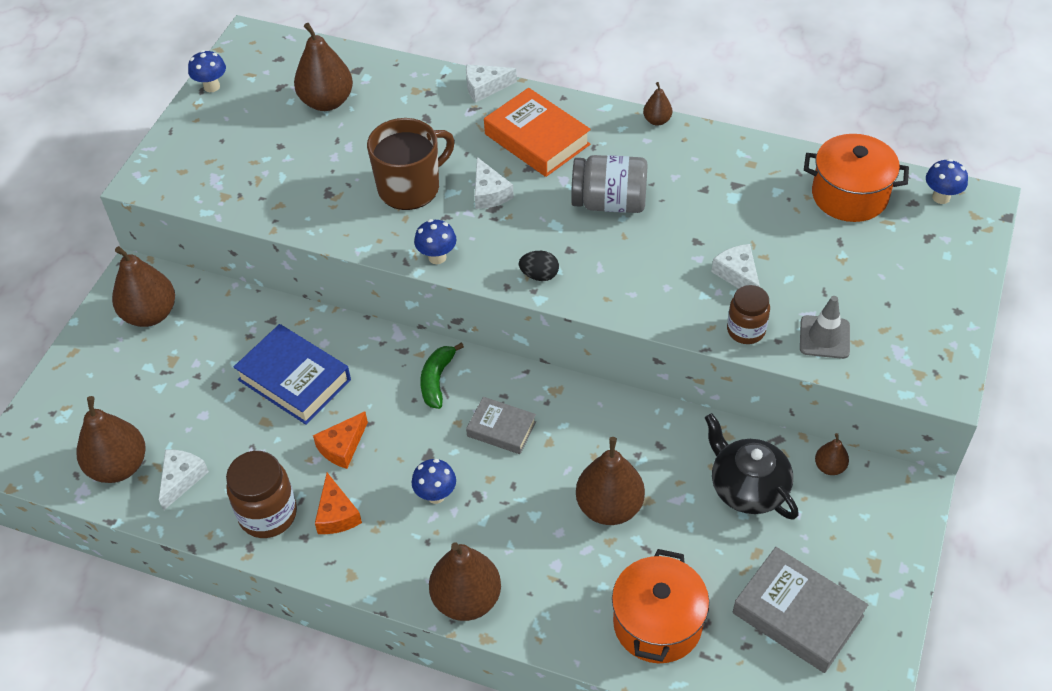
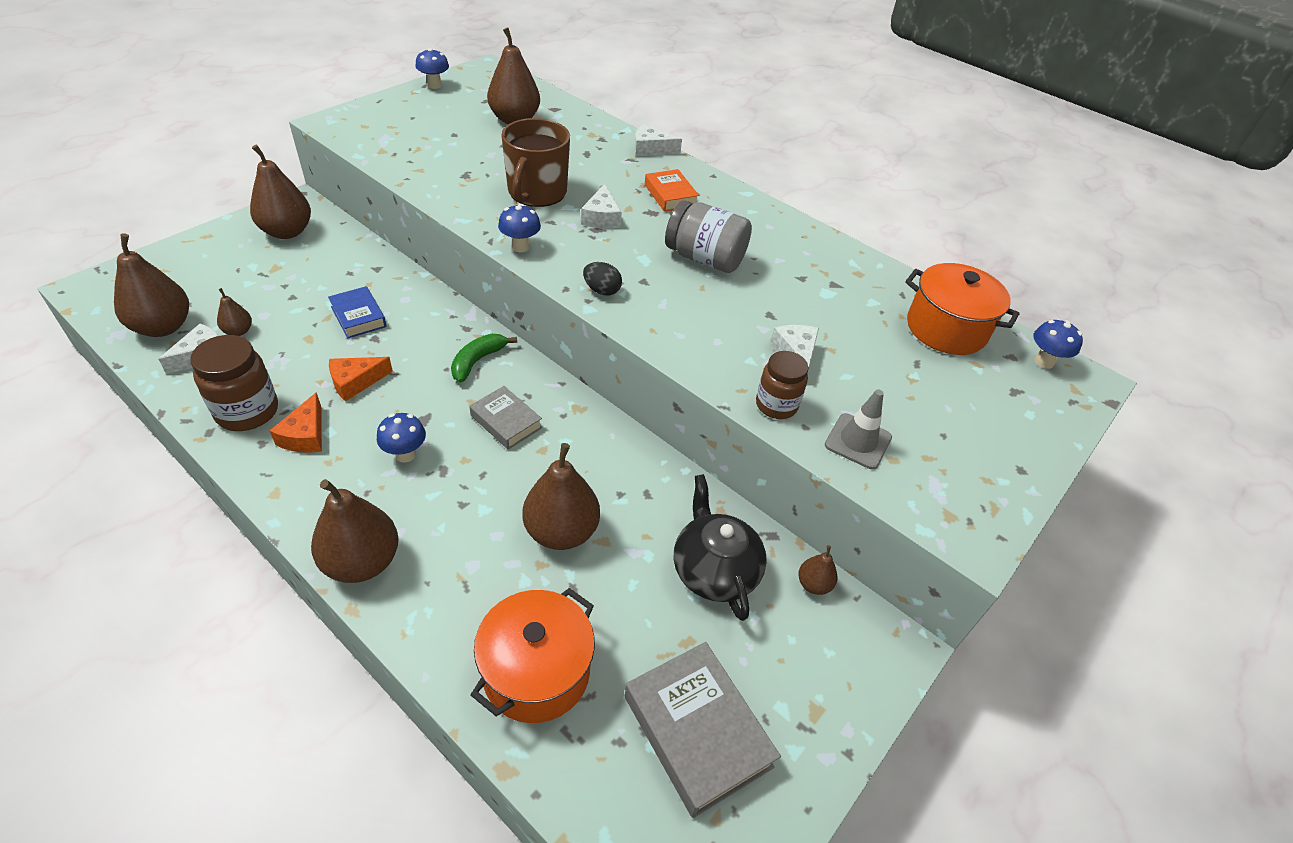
camera: 15 degrees right, 5 degrees down
blue book [233,324,351,425] -> blue book [328,286,386,339], size x0.60
brown mug [367,118,455,210] -> brown mug turned 120 degrees clockwise [501,118,570,207]
orange book [484,88,591,177] -> orange book [645,169,699,212], size x0.60
brown pear [643,82,672,126] -> brown pear moved to [217,288,252,336]

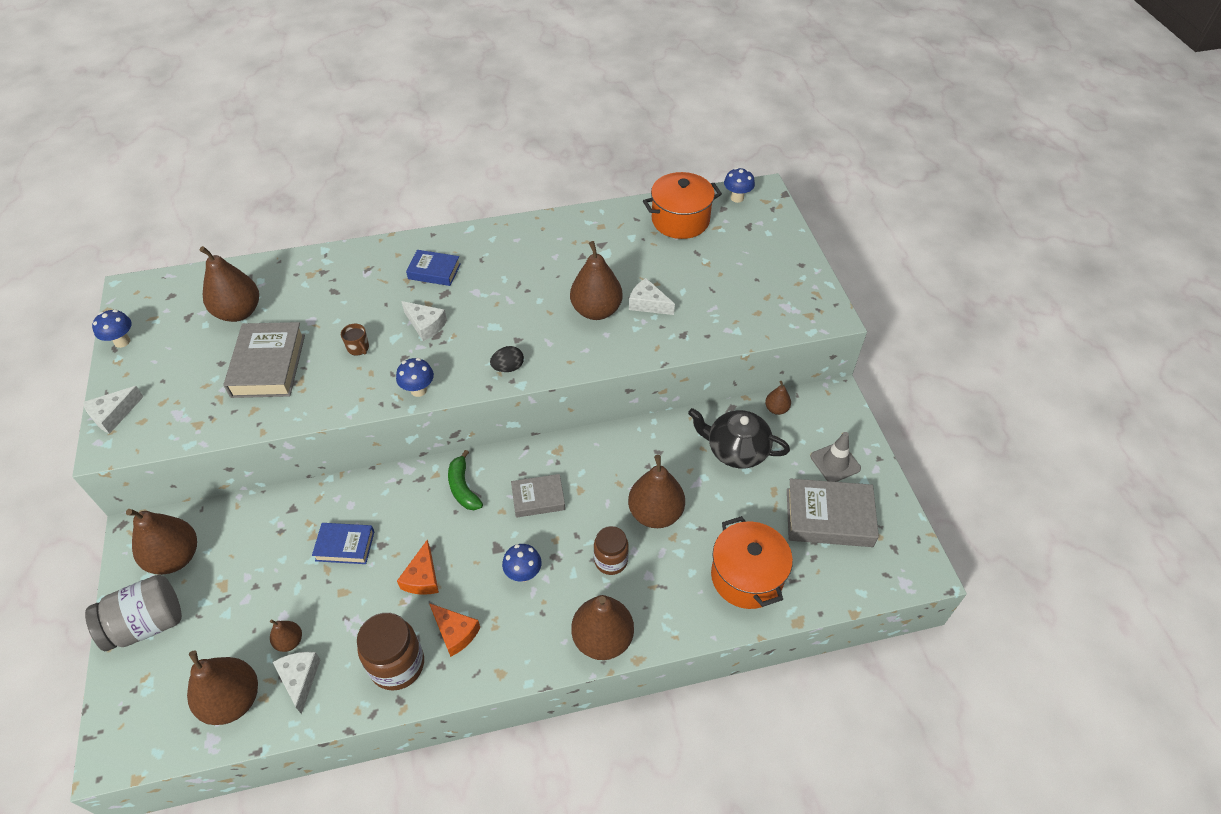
camera: 50 degrees left, 5 degrees up
brown mug [501,118,570,207] -> brown mug [341,324,369,356], size x0.40
white cheese [634,124,682,156] -> white cheese moved to [83,386,144,434]
orange book [645,169,699,212] -> blue book [406,250,461,286]
grey jar [665,200,752,273] -> grey jar moved to [85,575,182,651]
brown jar [756,351,808,419] -> brown jar moved to [594,526,629,575]
grey traffic cone [825,389,892,469] -> grey traffic cone moved to [811,432,861,482]
none -> grey book [223,322,305,398]
none -> brown pear [570,241,623,320]

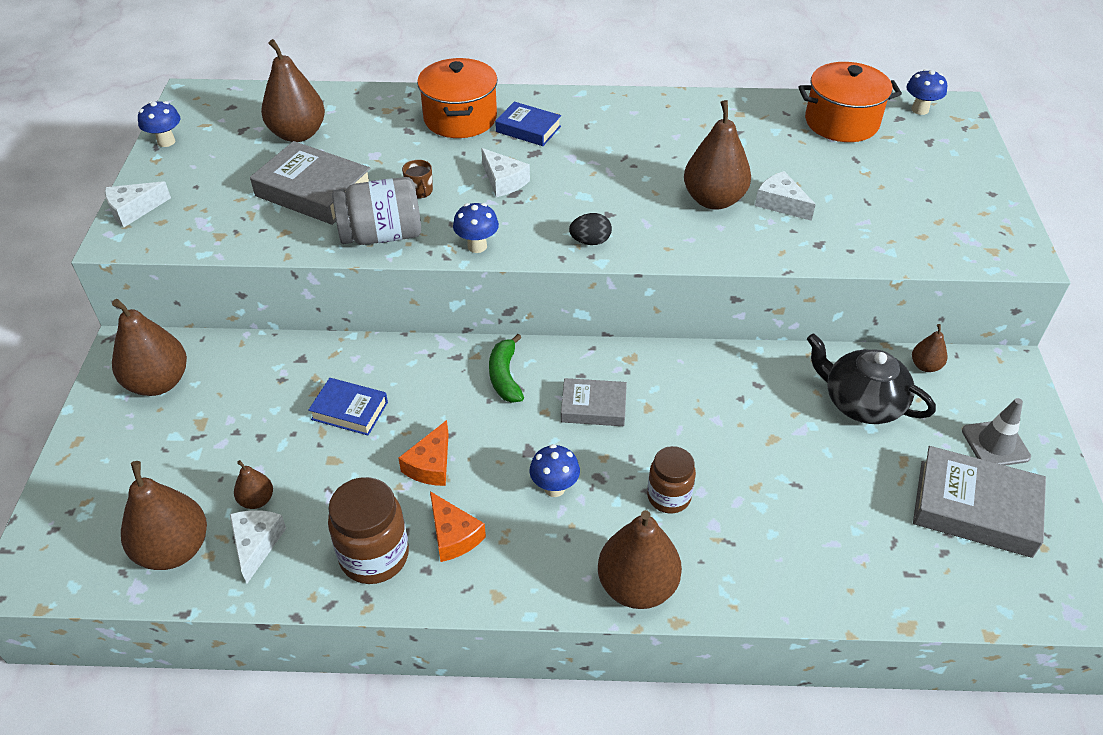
camera: 15 degrees right, 5 degrees down
grey jar [85,575,182,651] -> grey jar moved to [332,177,421,245]
grey book [223,322,305,398] -> grey book turned 75 degrees counterclockwise [250,141,370,225]
brown pear [628,455,685,528] -> none
orange pot [711,516,793,609] -> orange pot moved to [417,58,498,138]

